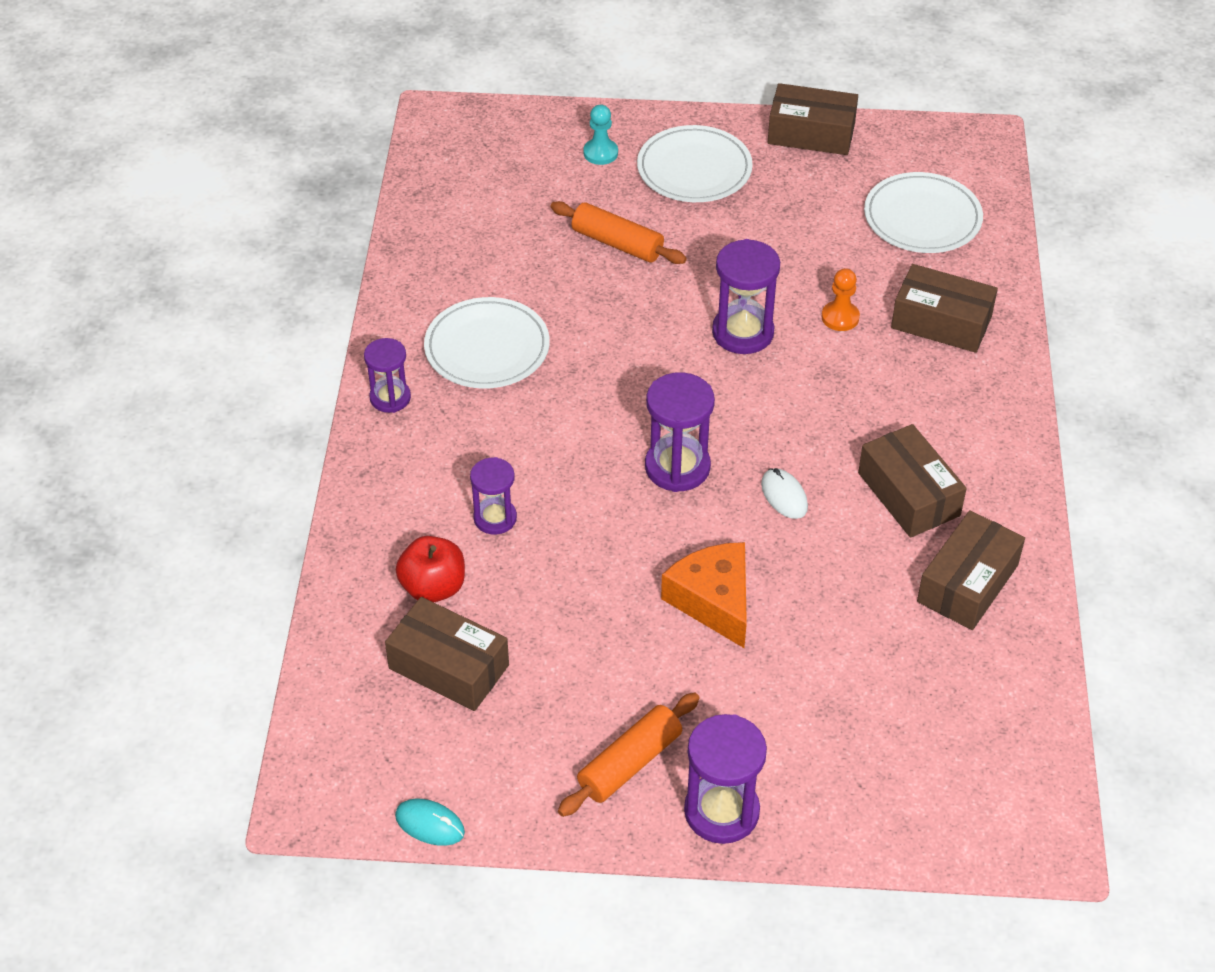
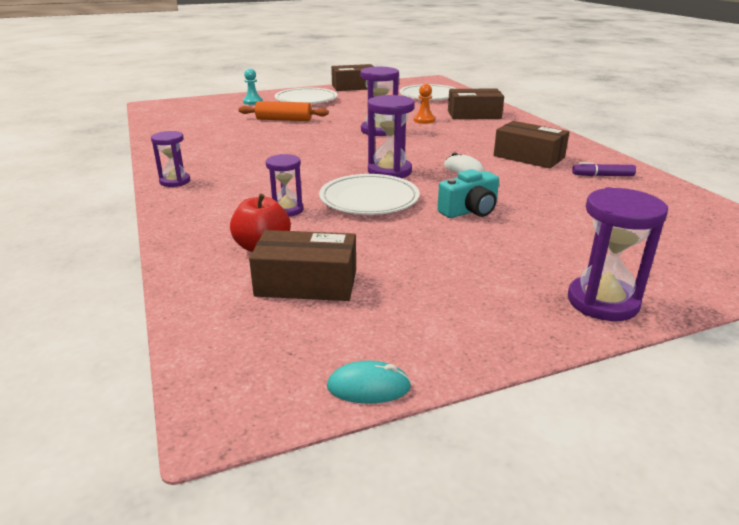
camera: 25 degrees left, 20 degrees down
white plate [424,297,550,388] -> white plate moved to [319,174,420,215]
orange rolling pin [558,693,700,817] -> none
orange cheese [661,542,747,648] -> turquoise camera [437,169,499,218]
brown box [917,510,1025,630] -> purple marker [572,162,636,176]

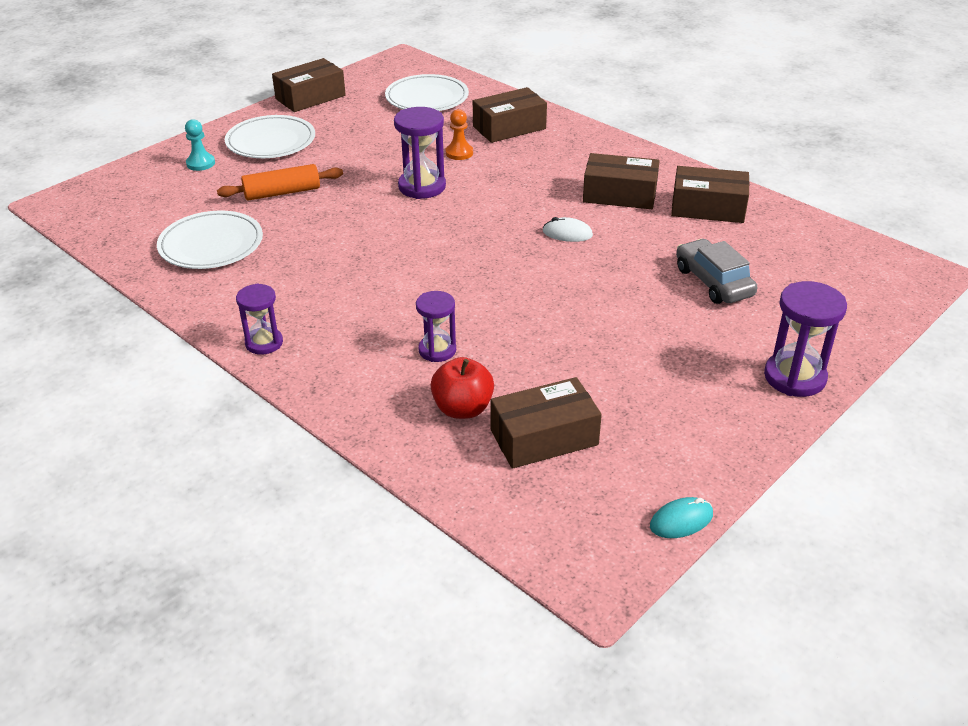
camera: 25 degrees left, 10 degrees up
white plate [319,174,420,215] -> white plate moved to [157,211,263,269]
purple hourglass [368,95,415,178] -> none
turquoise camera [437,169,499,218] -> none
purple marker [572,162,636,176] -> brown box [671,166,749,223]
none -> grey car [676,239,757,304]

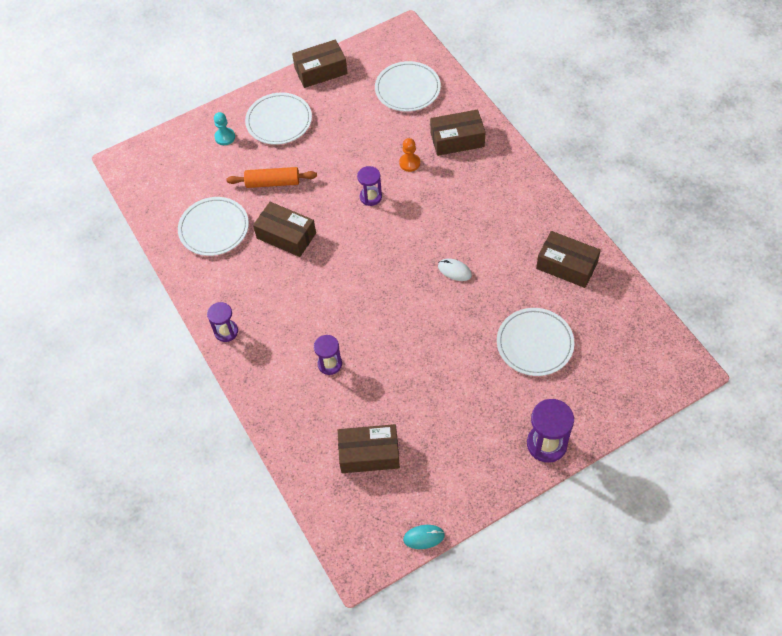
camera: 20 degrees right, 20 degrees up
purple hourglass [394,107,446,199] -> purple hourglass [357,166,382,206], size x0.64
red apple [430,357,494,419] -> none
brown box [583,153,660,209] -> brown box moved to [253,202,316,257]
grey car [676,239,757,304] -> white plate [497,308,575,376]

